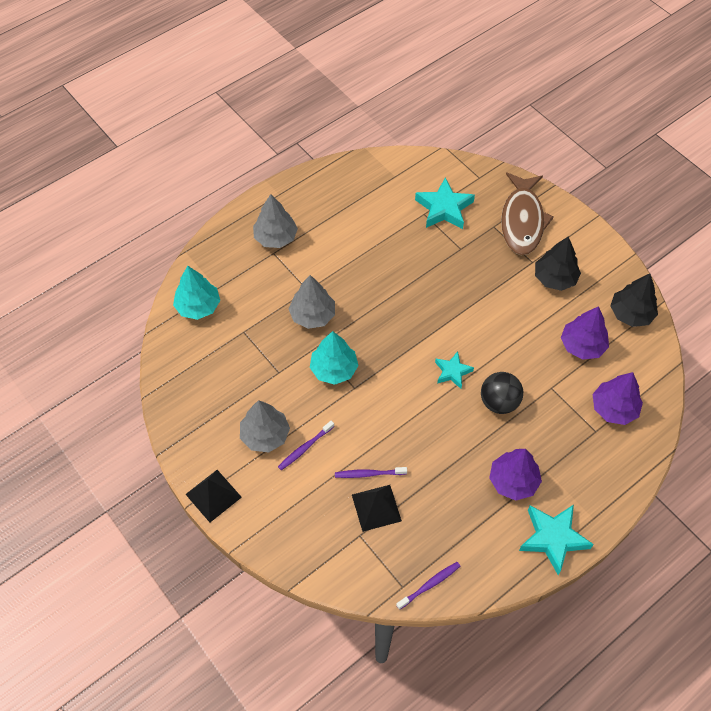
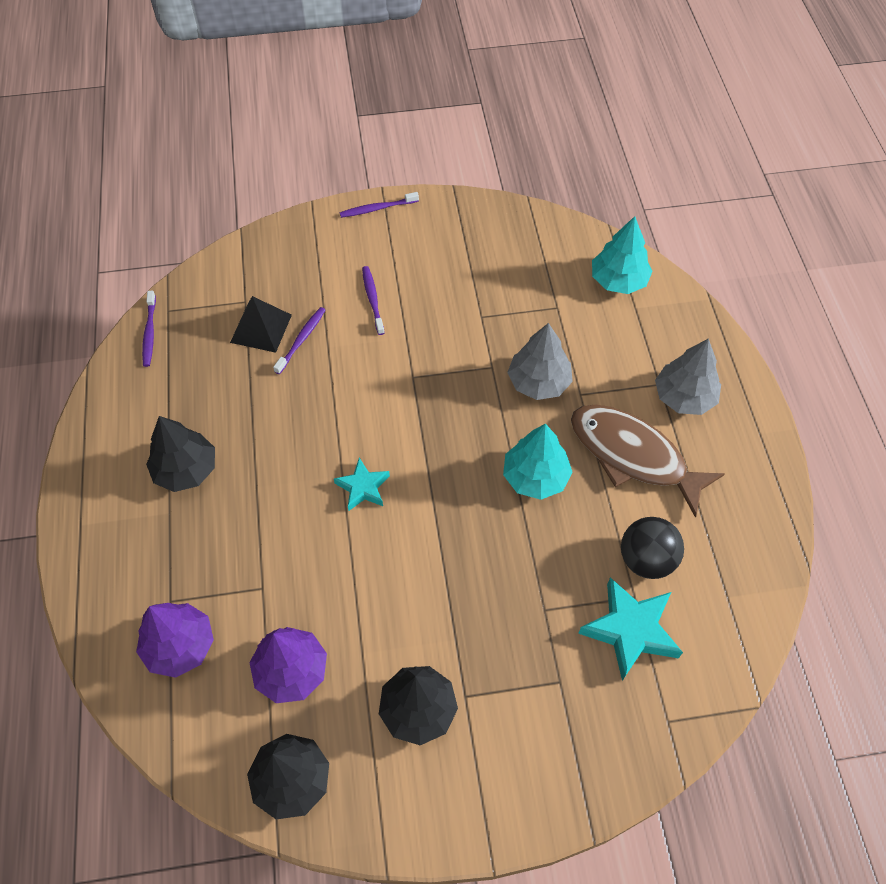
camera: 120 degrees right, 0 degrees up
black pyramid [185,470,242,522] -> purple toothbrush [340,192,419,218]
grey tree [240,400,290,452] -> none
turquoise tree [310,331,359,385] -> turquoise tree moved to [503,424,572,500]
black ball [481,372,523,414] -> black ball moved to [621,517,684,579]
purple tree [489,449,542,500] -> black tree [146,416,215,492]
brown fish [501,172,554,255] -> brown fish moved to [571,405,725,518]
turquoise star [519,504,594,575] -> none

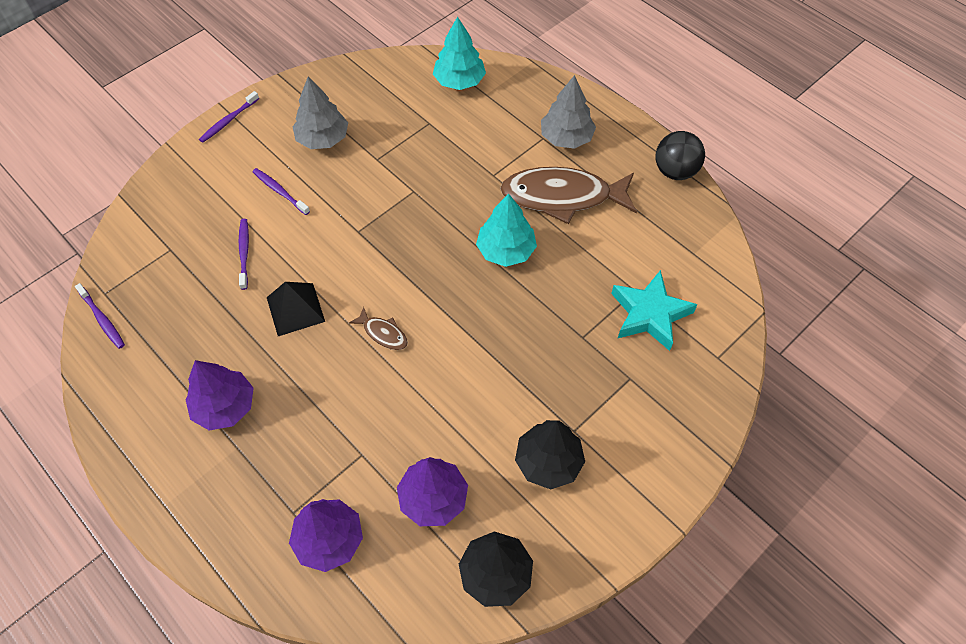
camera: 35 degrees left, 0 degrees up
black tree [146,416,215,492] -> purple tree [185,360,254,430]
black pyramid [230,296,292,353] -> black pyramid moved to [267,282,325,336]
turquoise star [334,458,390,511] -> brown fish [349,307,408,350]
grey tree [507,323,573,400] -> grey tree moved to [293,77,348,149]
black ball [621,517,684,579] -> black ball moved to [656,131,705,180]

